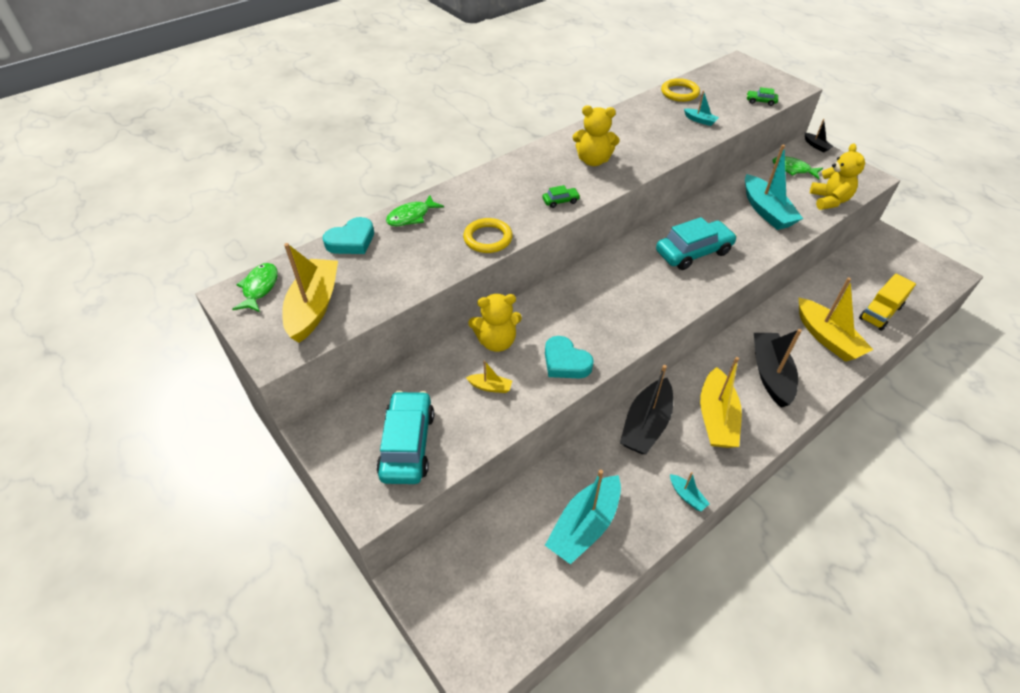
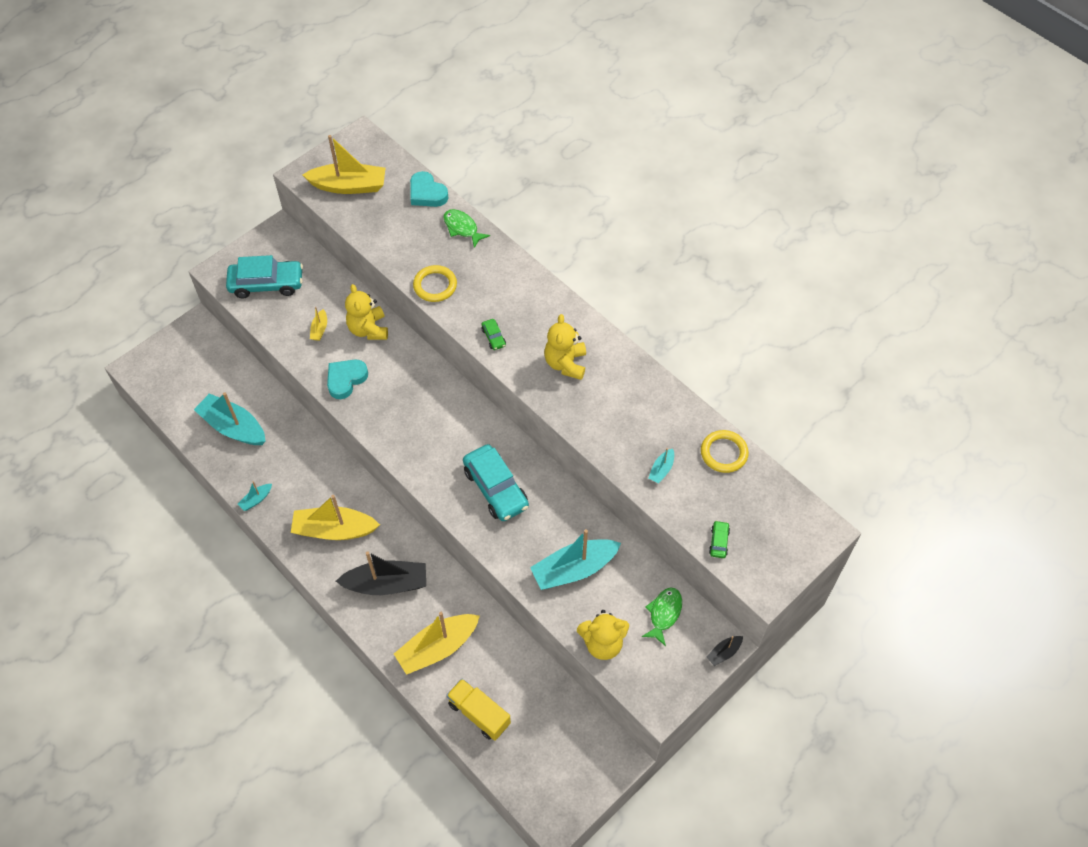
camera: 85 degrees right, 10 degrees up
green fish [232,263,278,312] -> none
black boat [620,365,673,454] -> none

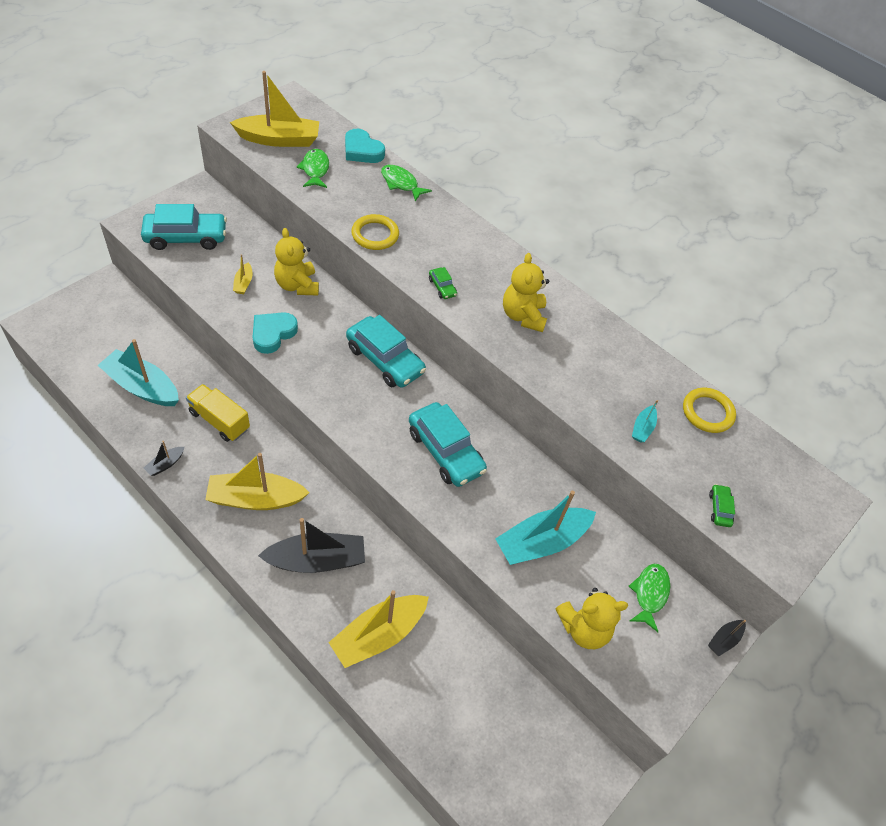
camera: 10 degrees left, 5 degrees down
turquoise boat [238,481,272,511] -> black boat [144,441,184,476]
yellow truck [446,679,511,741] -> yellow truck moved to [186,384,250,442]
none -> green fish [297,149,329,188]
none -> turquoise car [346,315,426,388]

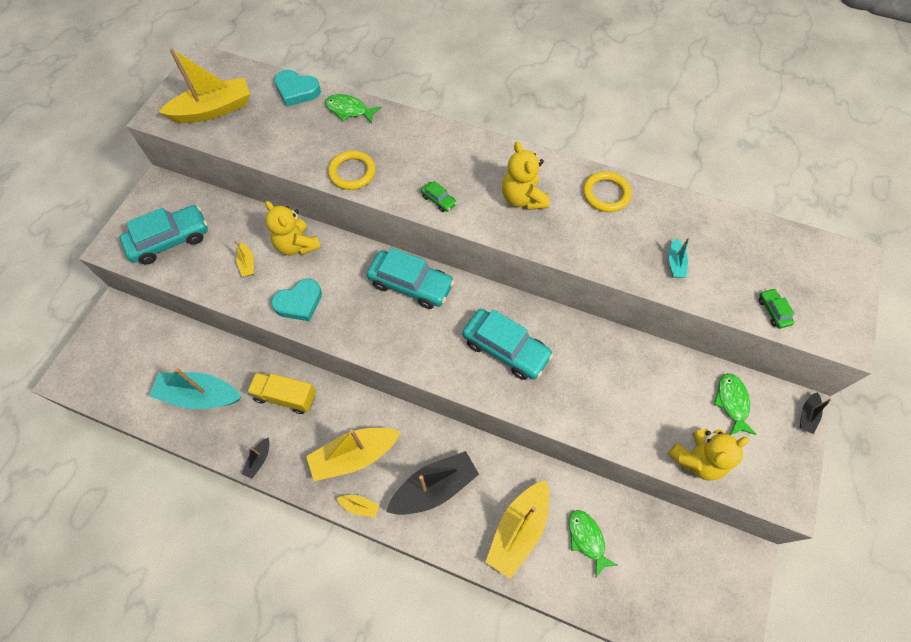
camera: 15 degrees left, 10 degrees up
turquoise heart [253,312,298,354] -> turquoise heart turned 135 degrees counterclockwise [271,279,322,321]
green fish [297,149,329,188] -> green fish moved to [569,510,617,578]
turquoise boat [495,491,596,565] -> none
yellow ring [683,388,736,433] -> yellow ring moved to [583,171,632,212]
none -> yellow boat [336,495,380,517]

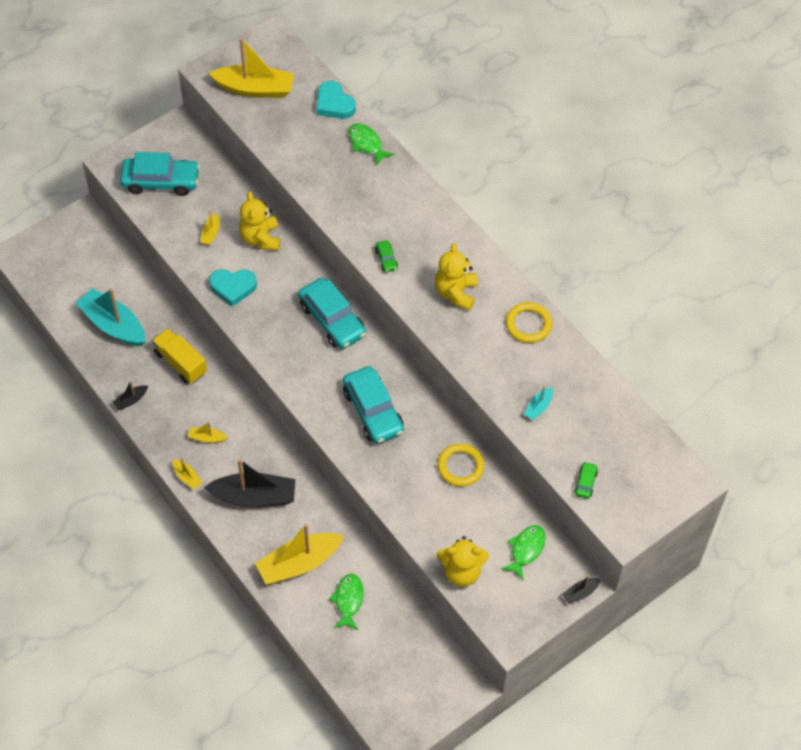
camera: 30 degrees right, 5 degrees down
yellow boat [306,428,401,481] -> yellow boat [188,422,228,443], size x0.45
yellow ring [328,151,376,190] -> yellow ring moved to [437,444,485,486]

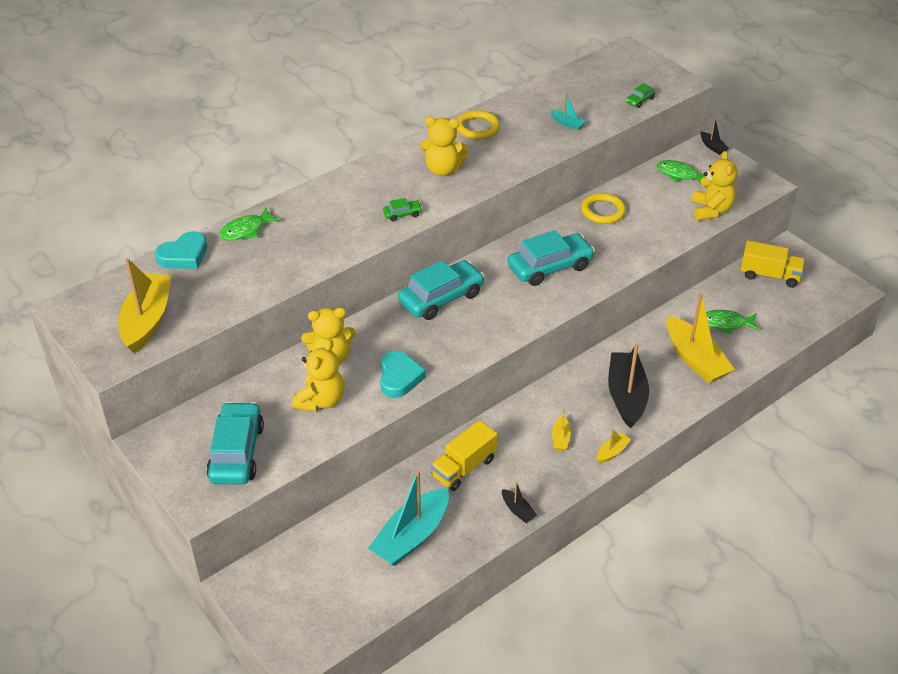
camera: 90 degrees left, 15 degrees down
yellow boat [200,210,220,245] -> yellow teddy bear [292,339,345,412]
green car [574,462,598,499] -> green car turned 60 degrees counterclockwise [626,83,656,108]
none -> yellow truck [740,241,805,288]

